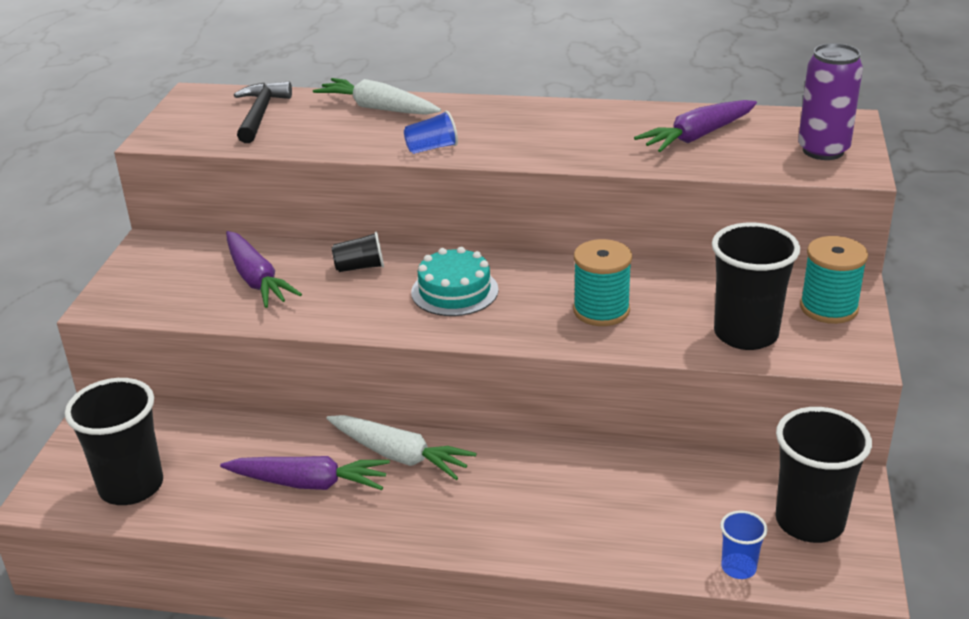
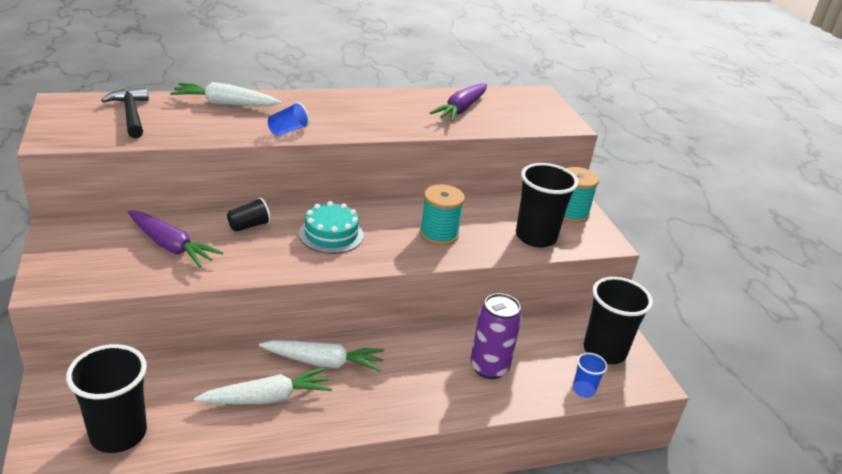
camera: 30 degrees left, 0 degrees up
purple carrot [220,456,390,490] -> white carrot [194,367,332,404]
purple can [798,43,863,160] -> purple can moved to [471,293,522,379]

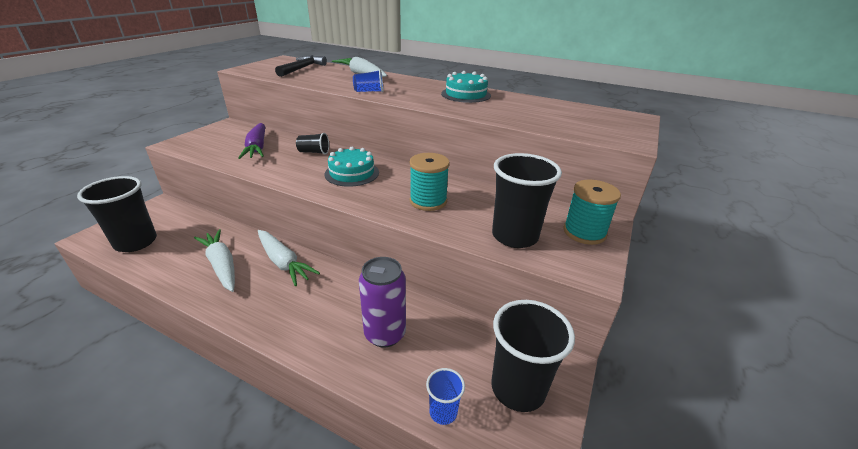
camera: 45 degrees right, 0 degrees up
white carrot [194,367,332,404] -> white carrot turned 150 degrees counterclockwise [194,229,235,292]
purple carrot [430,83,487,122] -> none
none -> turquoise cake [441,71,491,103]

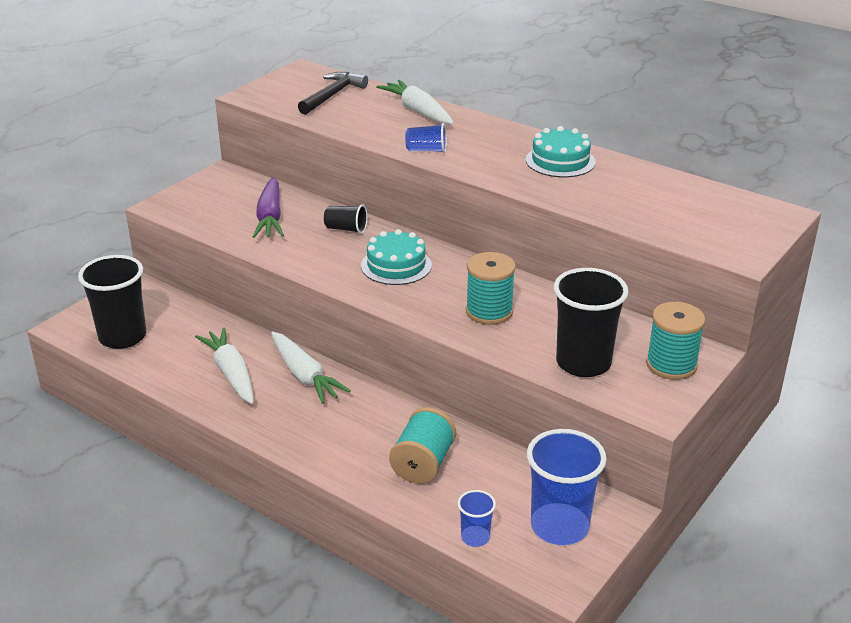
camera: 10 degrees right, 0 degrees up
purple can [359,257,406,348] -> turquoise spool [389,407,456,484]
black cup [492,300,575,412] -> blue cup [527,429,607,545]

